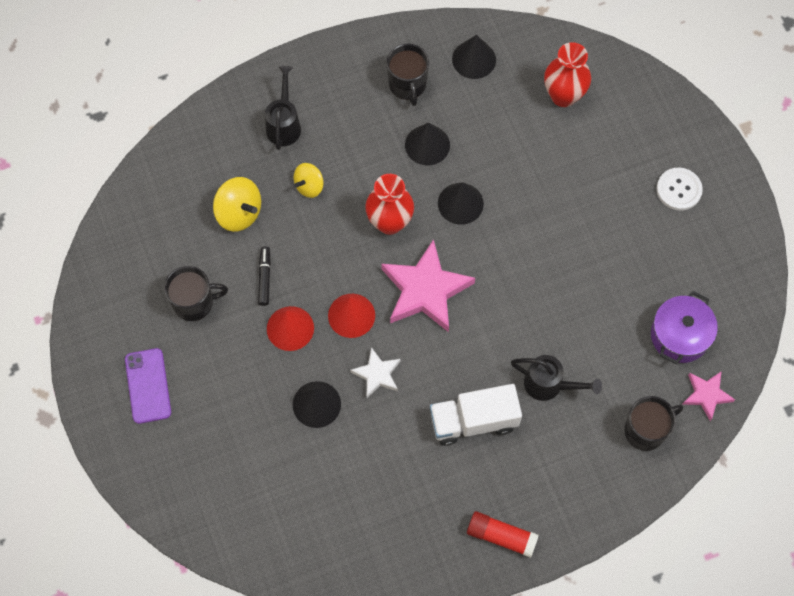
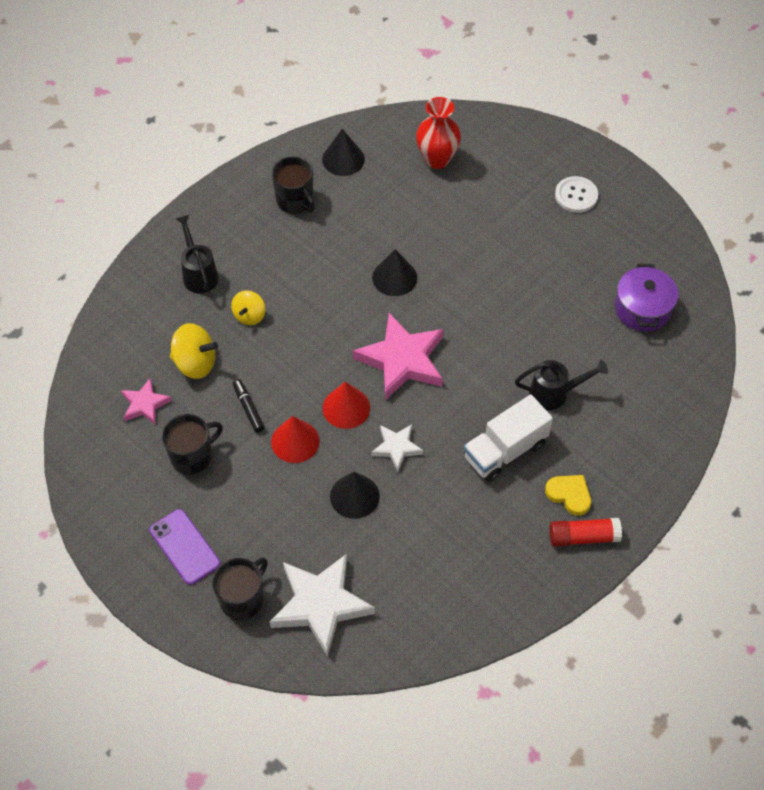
camera: 25 degrees left, 10 degrees down
red vase [365,174,414,235] -> none
black cone [405,122,450,165] -> none
black mug [624,396,683,451] -> black mug moved to [212,558,268,620]
pink star [682,372,735,421] -> pink star moved to [121,378,172,425]
none -> white star [270,554,375,657]
none -> yellow heart [545,475,591,516]

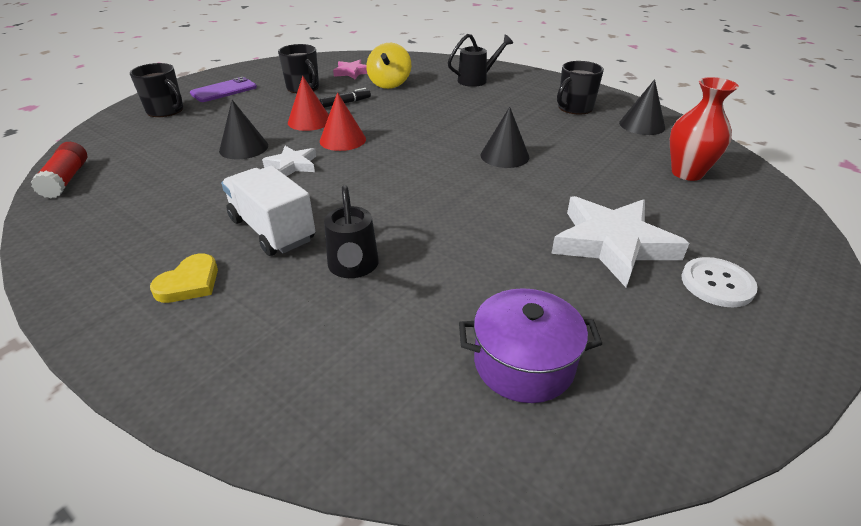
camera: 85 degrees right, 20 degrees down
yellow spinning top [231,290,265,325] -> none
white star [270,554,375,657] -> white star moved to [551,196,689,287]
pink star [353,313,443,400] -> none
red glue stick [549,518,622,547] -> red glue stick moved to [31,142,87,198]

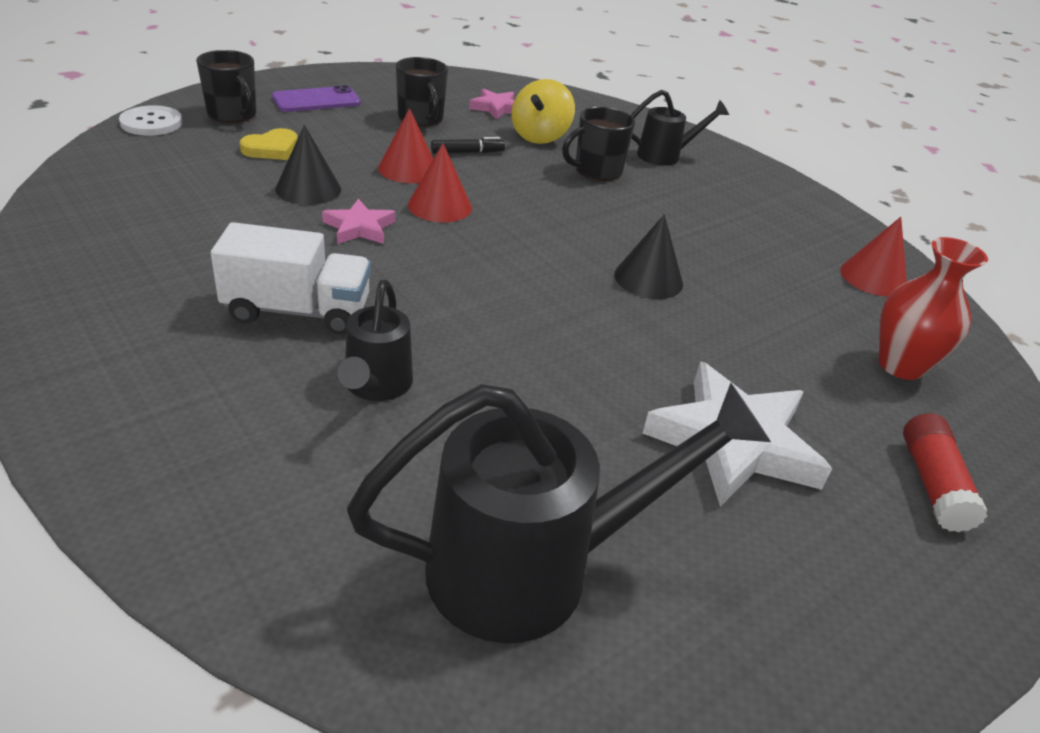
camera: 10 degrees right, 0 degrees up
red glue stick [31,142,87,198] -> red glue stick moved to [903,413,988,532]
yellow heart [150,254,218,303] -> yellow heart moved to [240,128,298,160]
white truck [221,166,315,256] -> white truck turned 120 degrees clockwise [211,222,371,335]
white star [262,146,316,176] -> pink star [322,199,396,244]
purple pot [459,288,602,403] -> black watering can [347,383,771,643]
black mug [557,61,604,115] -> black mug moved to [562,107,635,181]
black cone [619,79,665,135] -> red cone [840,217,907,297]
white button [682,257,758,307] -> white button moved to [119,105,182,136]

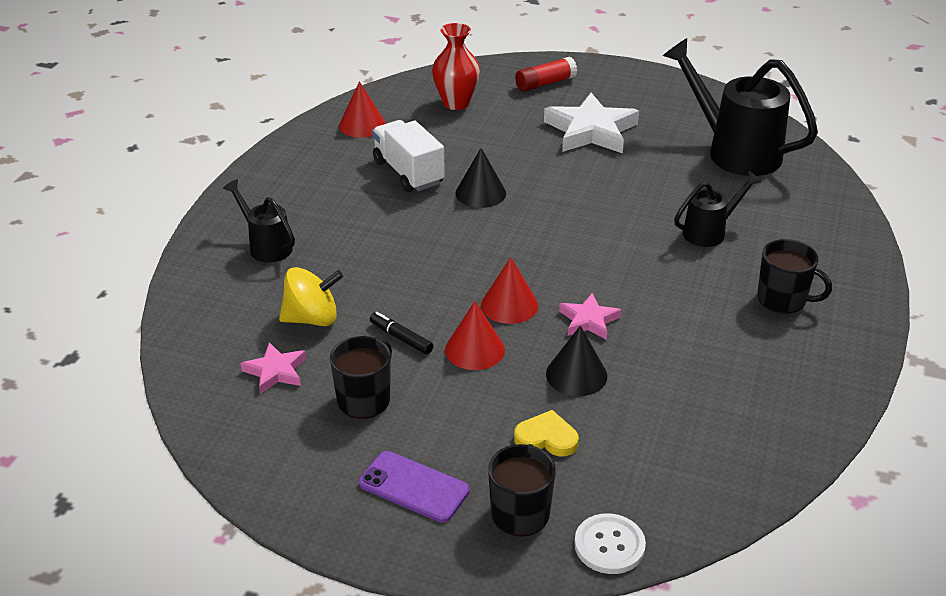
camera: 120 degrees left, 0 degrees up
white truck [211,222,371,335] -> white truck moved to [372,120,445,192]
black mug [562,107,635,181] -> black mug moved to [757,239,832,314]

